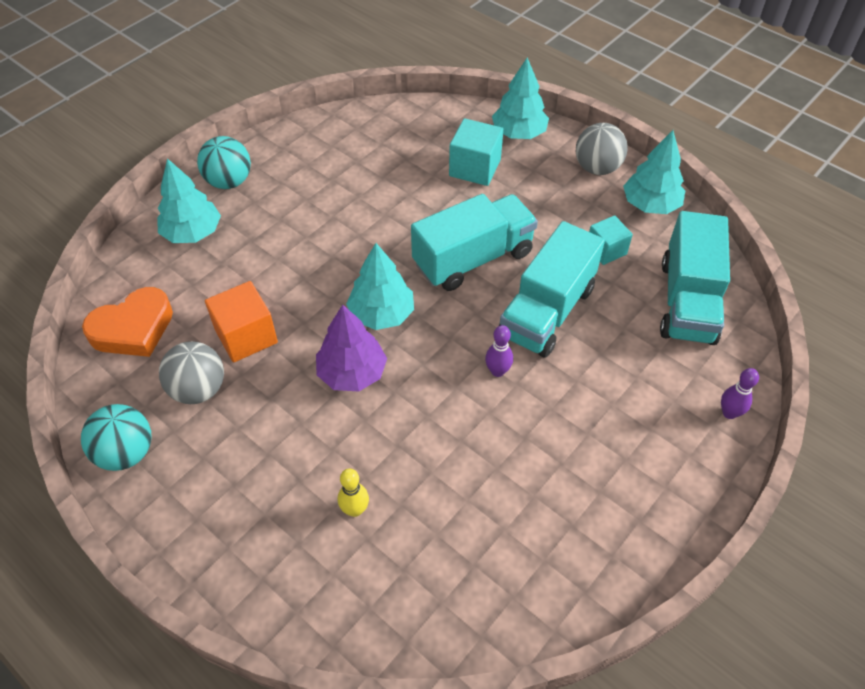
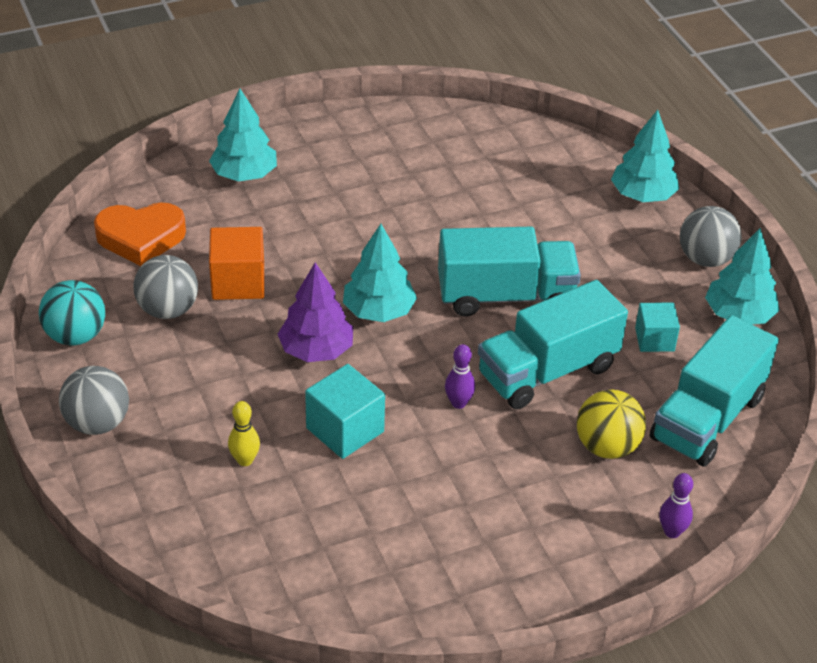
camera: 25 degrees right, 10 degrees down
turquoise ball [197,136,251,189] -> none
turquoise cube [449,118,503,186] -> turquoise cube moved to [305,364,385,459]
none -> grey ball [59,366,129,435]
none -> yellow ball [577,390,646,459]

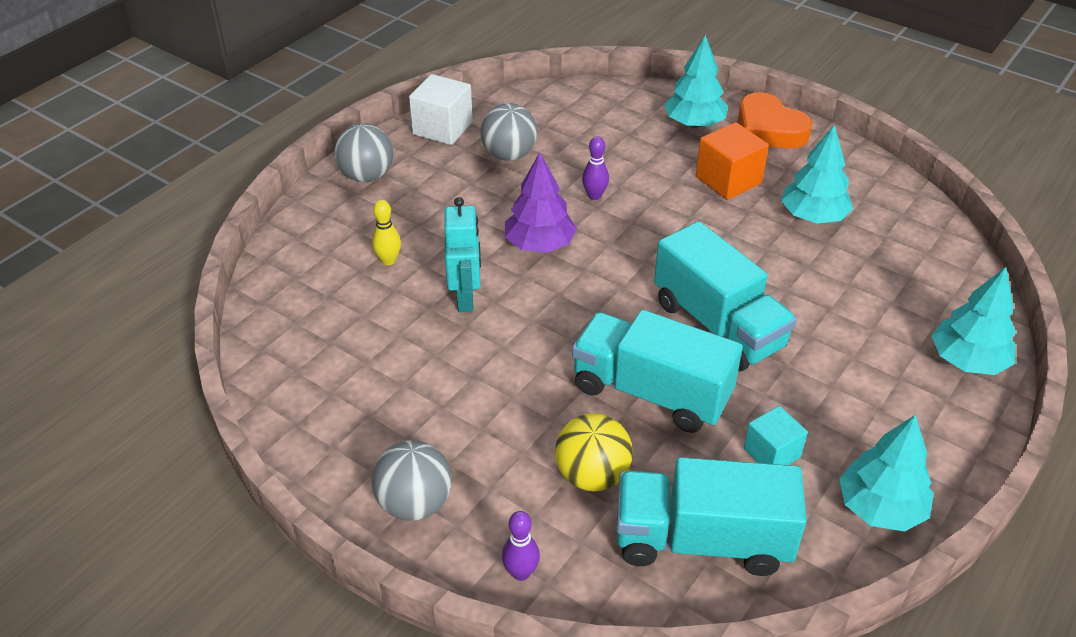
camera: 60 degrees right, 0 degrees up
turquoise ball [39,280,105,345] -> white cube [409,74,473,145]
orange heart [94,203,186,266] -> orange heart moved to [738,92,812,148]
orange cube [209,227,264,300] -> orange cube moved to [696,122,769,200]
turquoise cube [305,364,385,459] -> turquoise robot [444,197,481,312]
turquoise tree [343,224,417,322] -> turquoise tree moved to [781,125,853,223]
purple bowling pin [445,344,475,409] -> purple bowling pin moved to [582,136,609,200]
grey ball [680,206,742,267] -> grey ball moved to [372,440,452,521]

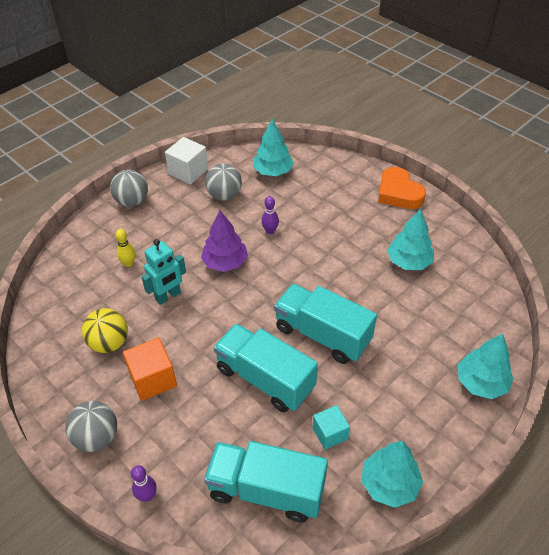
camera: 10 degrees right, 5 degrees up
turquoise robot [444,197,481,312] -> turquoise robot turned 45 degrees clockwise [142,239,186,305]
yellow ball [555,413,633,491] -> yellow ball moved to [82,308,128,353]
turquoise truck [654,221,797,371] -> turquoise truck turned 150 degrees clockwise [274,284,377,364]
turquoise tree [664,35,728,128] -> turquoise tree moved to [253,119,294,176]
orange cube [696,122,769,200] -> orange cube moved to [123,338,177,401]

